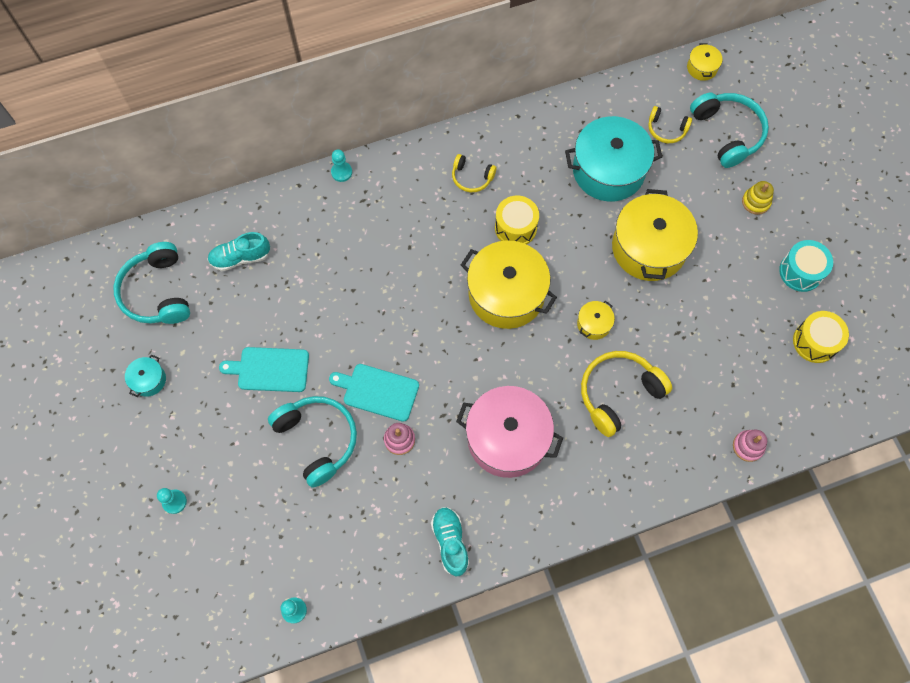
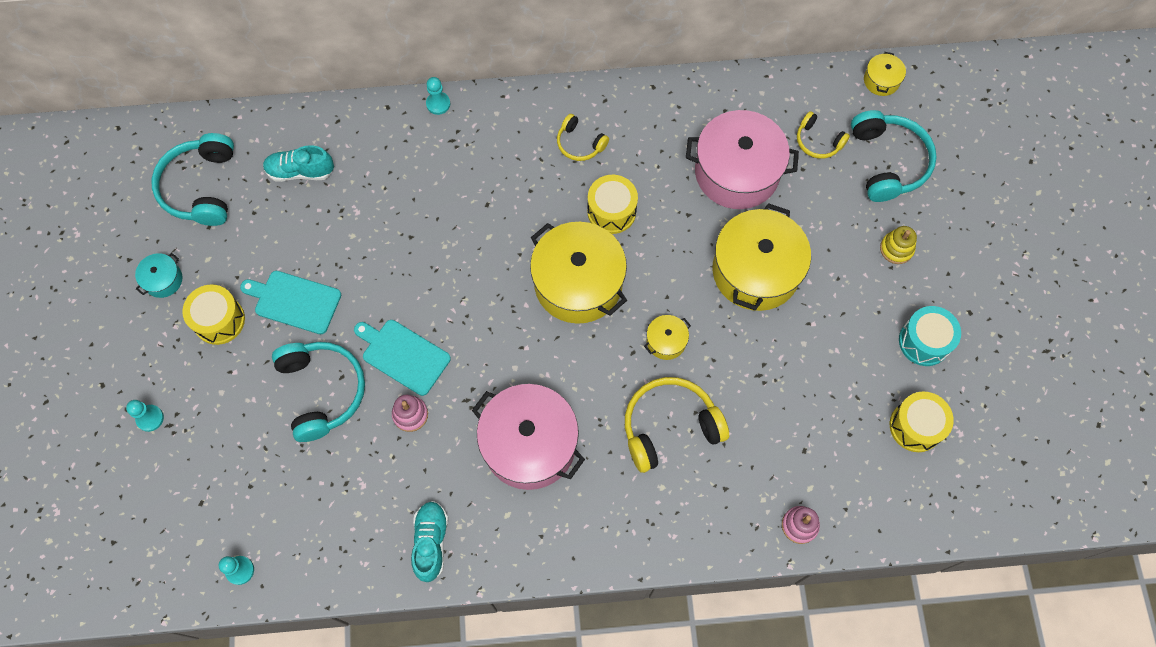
camera: 15 degrees right, 0 degrees up
turquoise pot [565,116,662,202] -> pink pot [686,110,799,209]
none -> yellow drum [182,285,245,345]

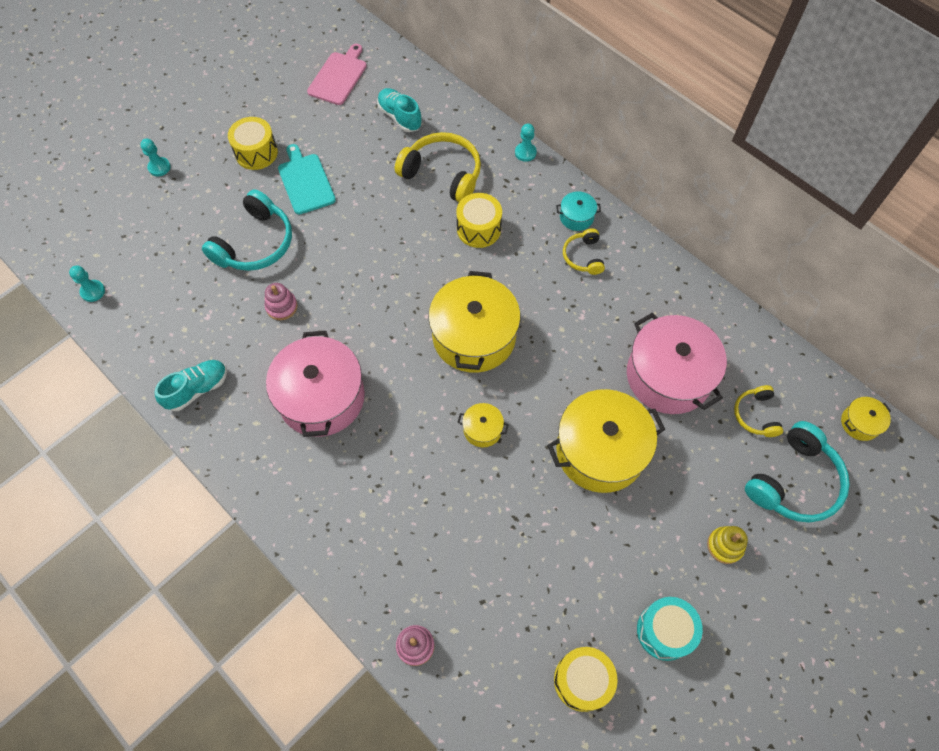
camera: 50 degrees right, 5 degrees down
turquoise pot [135,253,183,298] -> turquoise pot moved to [556,191,601,231]
turquoise headphones [151,133,234,226] -> pink cutting board [307,44,367,105]
turquoise cutting board [354,320,451,396] -> none
yellow drum [587,175,638,234] -> yellow drum moved to [456,193,502,248]
yellow headphones [625,377,729,473] -> yellow headphones moved to [395,132,481,202]

